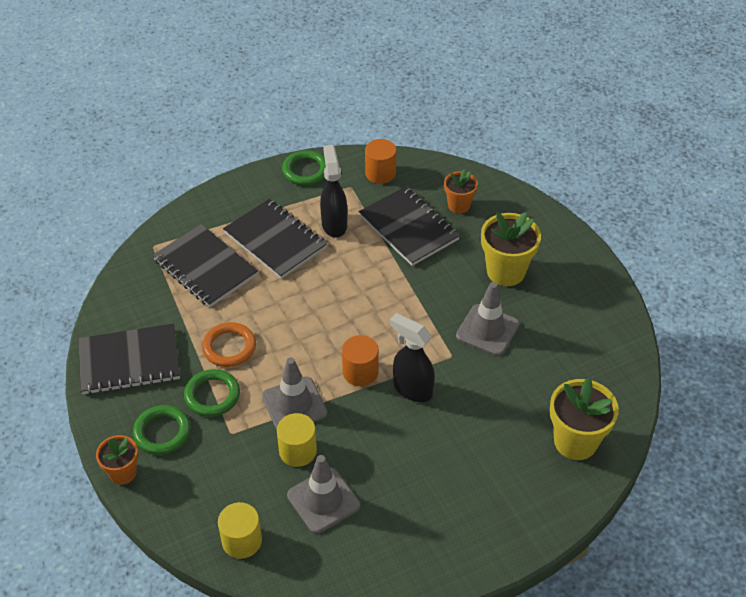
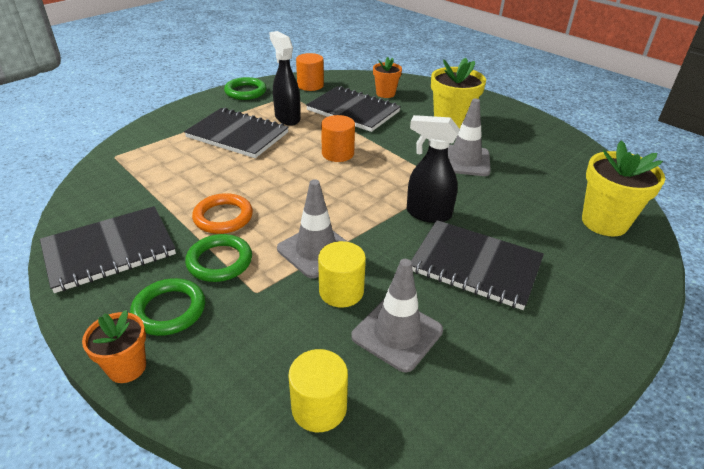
camera: 20 degrees left, 10 degrees down
black notebook [153,224,258,308] -> black notebook moved to [411,220,544,310]
orange cylinder [342,335,379,386] -> orange cylinder moved to [321,115,355,162]

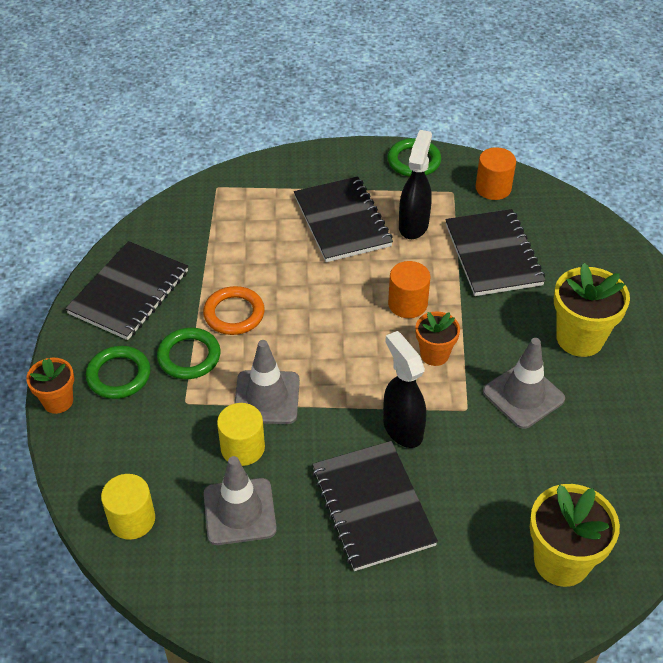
camera: 45 degrees right, 10 degrees up
black notebook [40,206,176,293] -> black notebook turned 75 degrees counterclockwise [65,241,188,340]
orange flower pot [373,57,402,98] -> orange flower pot moved to [416,311,460,366]

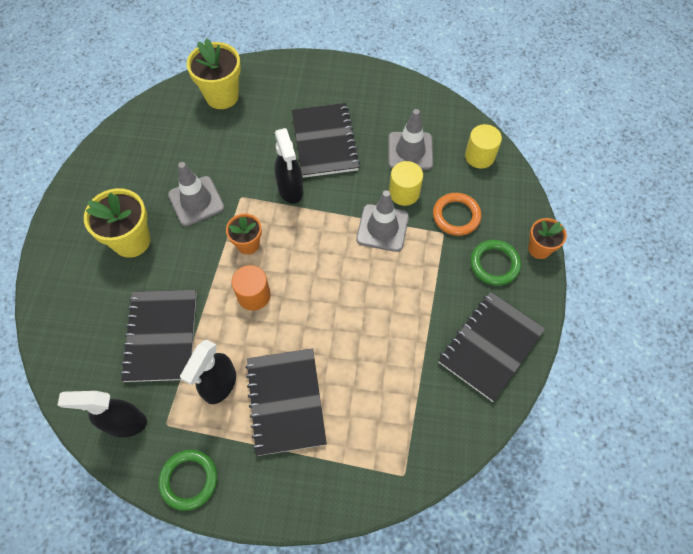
camera: 170 degrees left, 15 degrees up
green ring [157,328,221,379] -> none
orange ring [203,286,265,335] -> orange ring moved to [433,193,482,236]
orange cylinder [476,147,516,200] -> black spray bottle [58,391,147,437]

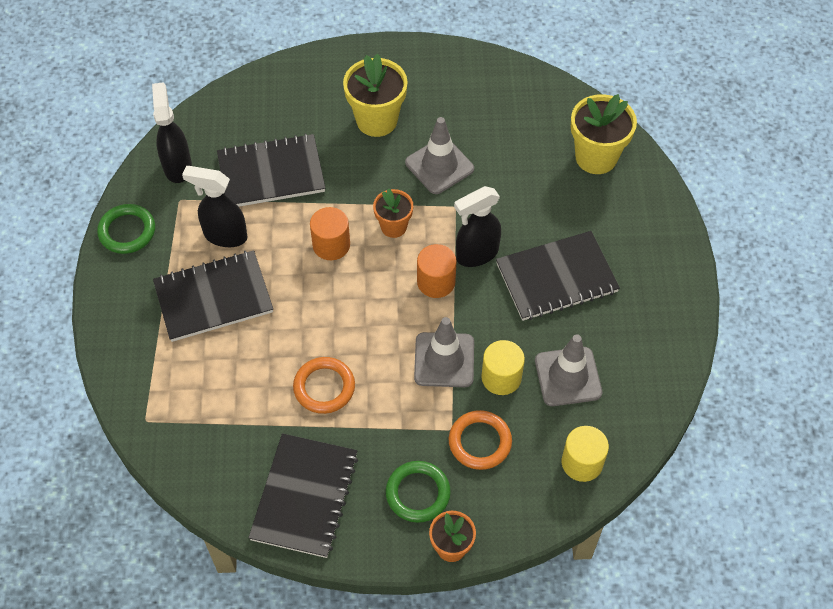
camera: 80 degrees right, 5 degrees down
black notebook [438,292,545,402] -> black notebook turned 75 degrees clockwise [248,434,358,558]
none -> orange ring [293,357,355,414]
none -> orange cylinder [417,244,457,298]

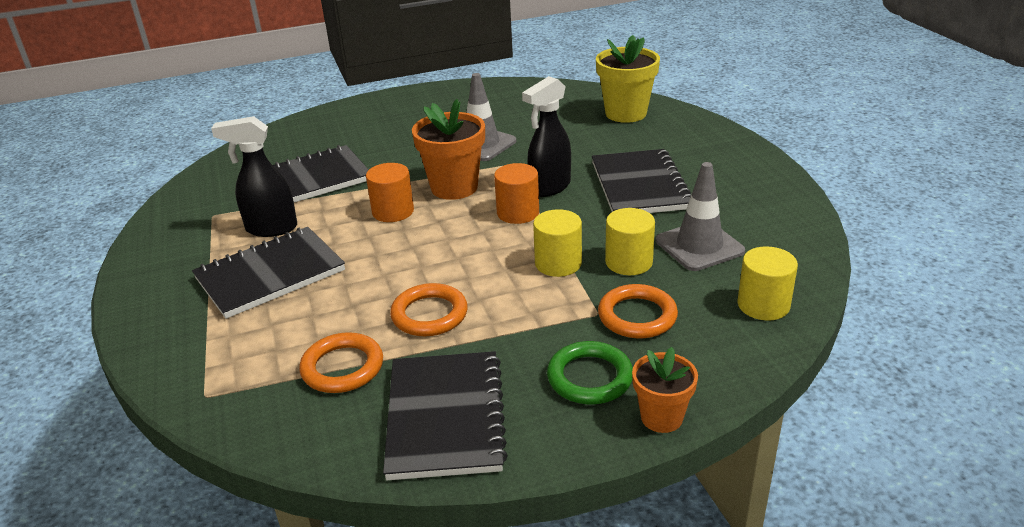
camera: 15 degrees left, 25 degrees down
green ring [97,204,155,254] -> none
black spray bottle [152,82,192,183] -> none
yellow flower pot [343,54,407,137] -> none
orange flower pot [373,188,413,238] -> orange flower pot [412,99,485,200], size x1.66
grey traffic cone [414,317,474,387] -> yellow cylinder [533,209,582,277]
black notebook [496,231,620,321] -> black notebook turned 60 degrees counterclockwise [592,149,691,213]
none -> orange ring [299,332,383,393]

